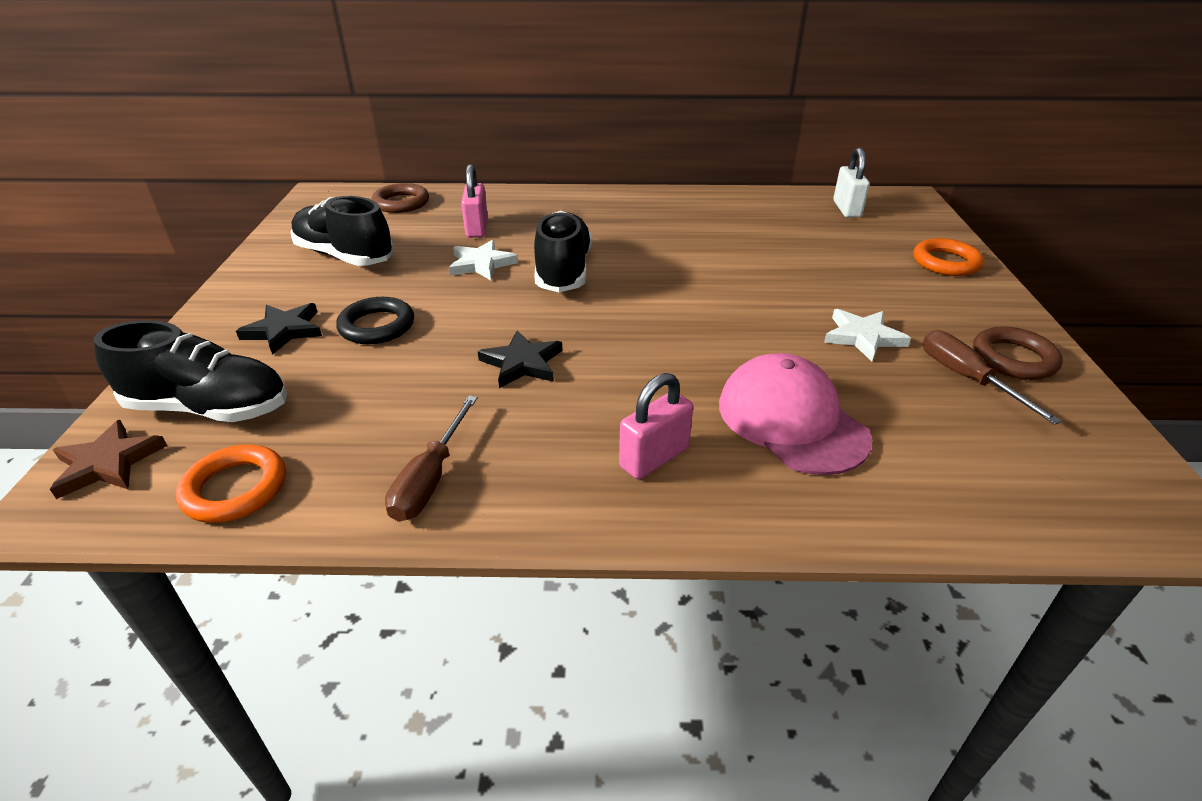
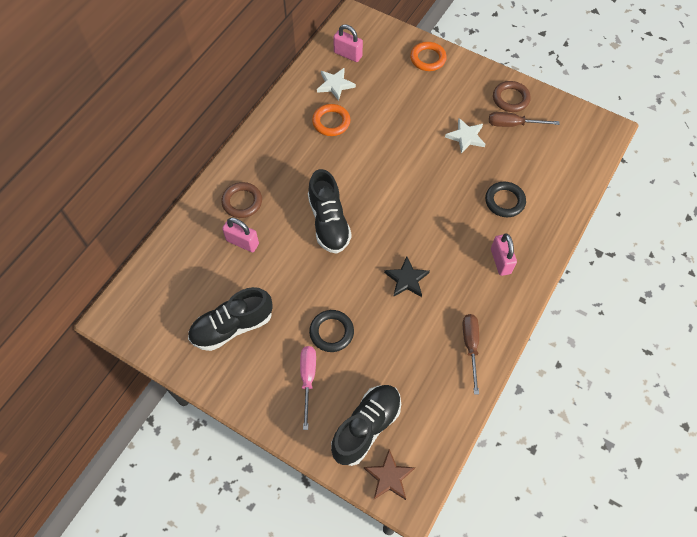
camera: 60 degrees left, 25 degrees up
orange ring [176,444,286,523] -> orange ring moved to [312,104,350,136]
black star [236,303,322,355] -> pink screwdriver [300,346,316,430]
brown ring [372,183,429,213] -> brown ring moved to [221,182,262,218]
brown screwdriver [385,395,478,522] -> brown screwdriver turned 135 degrees counterclockwise [463,314,479,395]
white star [449,240,518,280] -> white star moved to [317,68,356,101]
black shoe [534,211,592,292] -> black shoe turned 135 degrees counterclockwise [308,169,352,253]
pink cap [719,353,872,475] -> black ring [485,181,526,217]
white padlock [833,148,870,218] -> pink padlock [333,24,363,62]

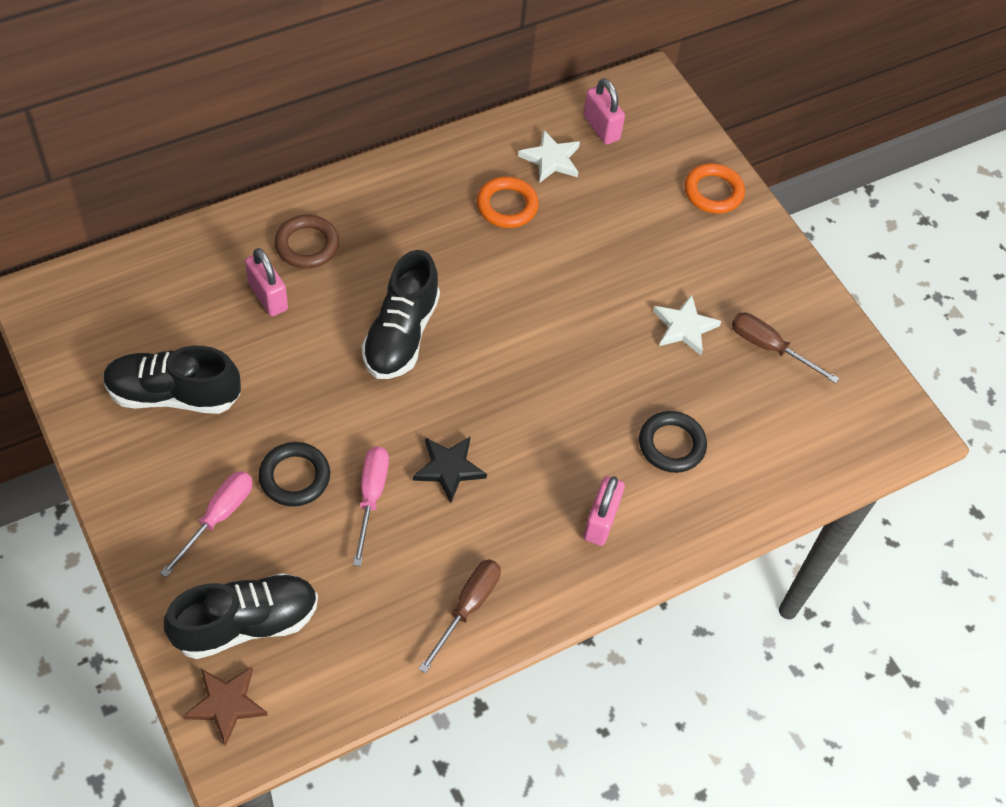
camera: 25 degrees right, 5 degrees down
brown ring [493,81,531,112] -> none
none -> pink screwdriver [353,447,389,566]

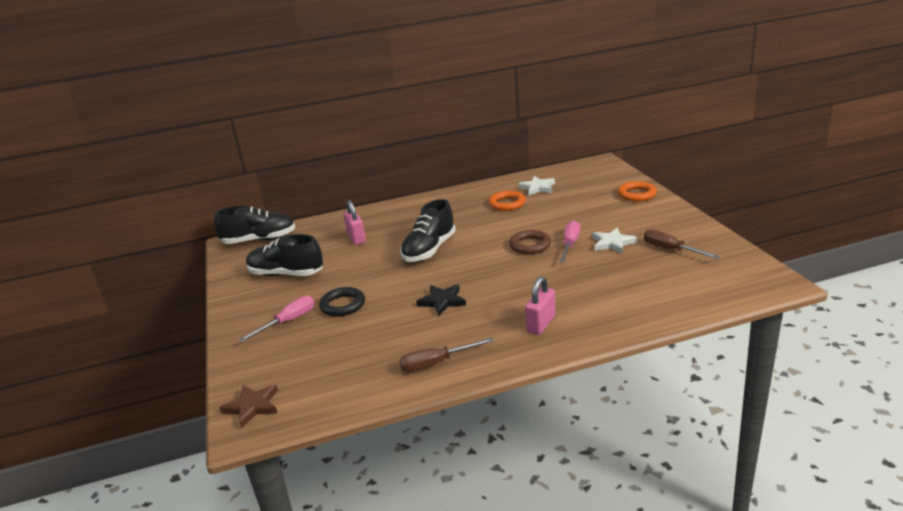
camera: 20 degrees right, 30 degrees down
black shoe [164,573,318,659] -> black shoe moved to [214,205,295,244]
brown ring [275,215,339,268] -> brown ring moved to [509,230,551,254]
pink screwdriver [353,447,389,566] -> pink screwdriver moved to [559,221,580,262]
brown screwdriver [419,559,501,673] -> brown screwdriver turned 150 degrees counterclockwise [399,338,493,372]
pink padlock [583,78,625,145] -> none
black ring [639,411,707,473] -> none

